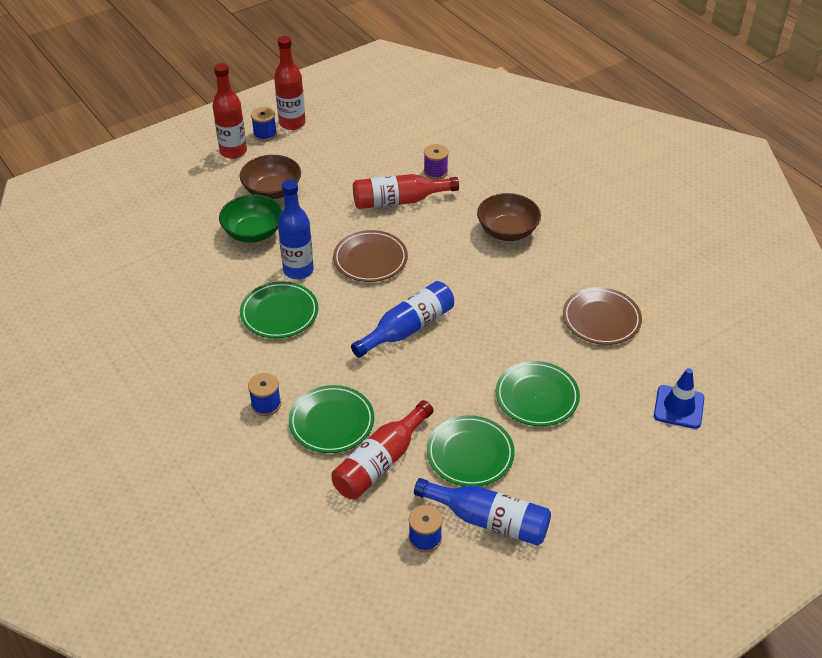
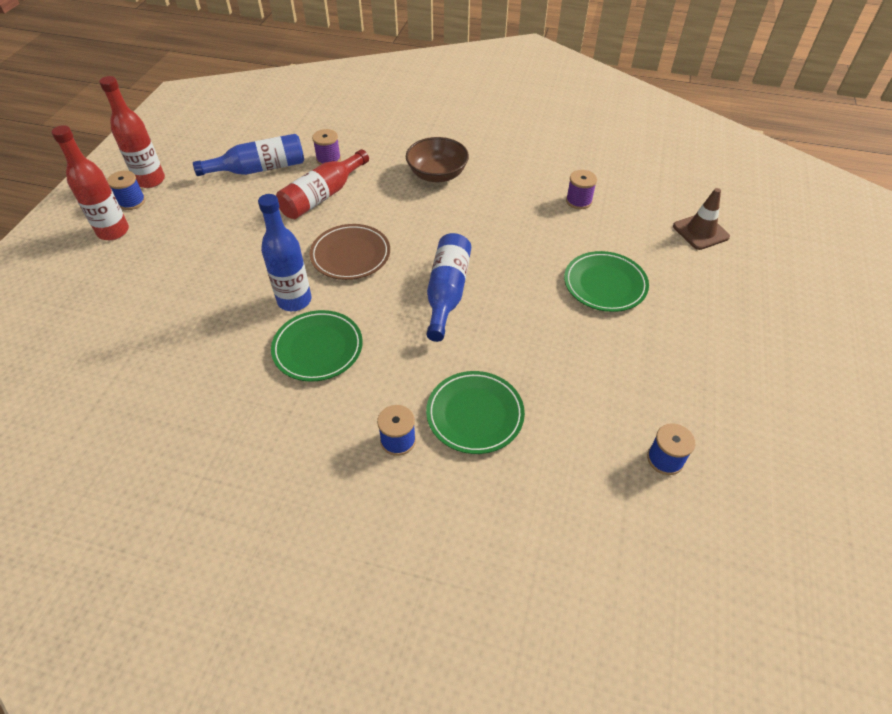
camera: 40 degrees left, 5 degrees up
green bowl [219,195,283,243] -> none
brown bowl [240,155,301,199] -> none
red bottle [331,400,433,500] -> none
blue bottle [414,478,551,546] -> blue bottle moved to [193,134,304,176]
green plate [427,415,515,486] -> none
brown plate [563,287,642,345] -> purple spool [566,170,597,209]
blue traffic cone [654,368,704,429] -> brown traffic cone [673,188,730,250]

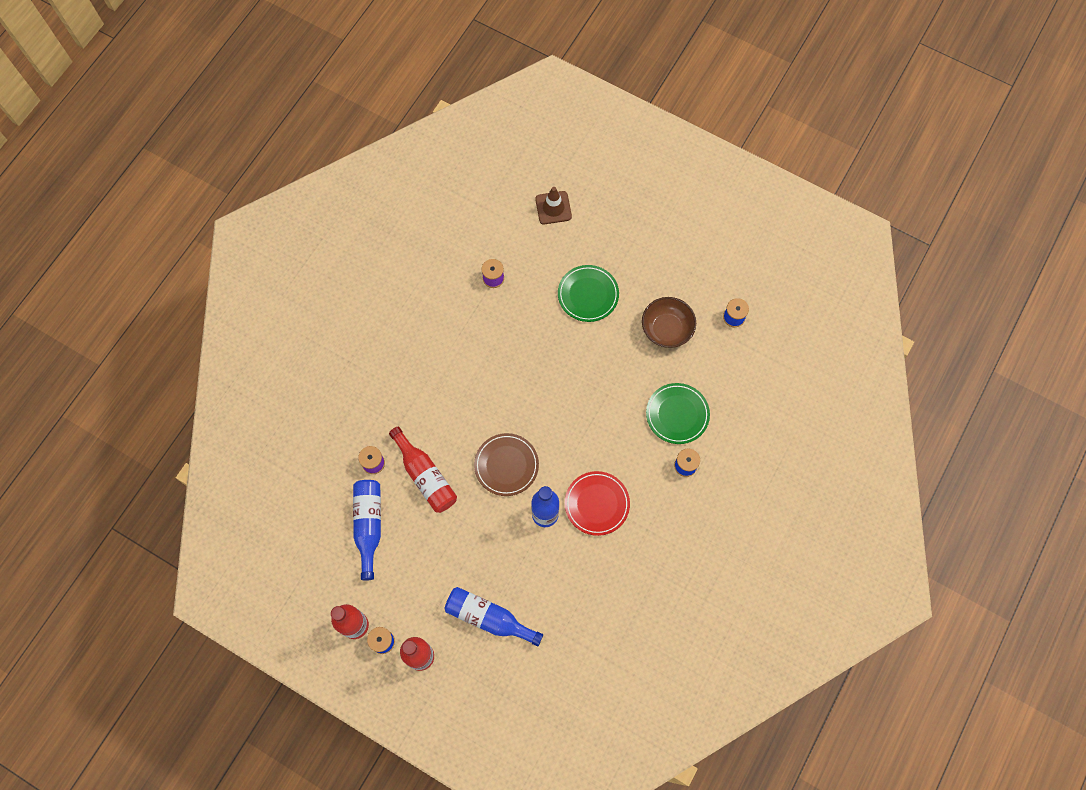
camera: 75 degrees left, 20 degrees up
green plate [271,310,363,382] -> red plate [565,471,630,536]
brown bowl [406,137,469,183] -> brown bowl moved to [642,297,696,348]
blue bottle [427,233,471,342] -> blue bottle moved to [444,587,543,647]

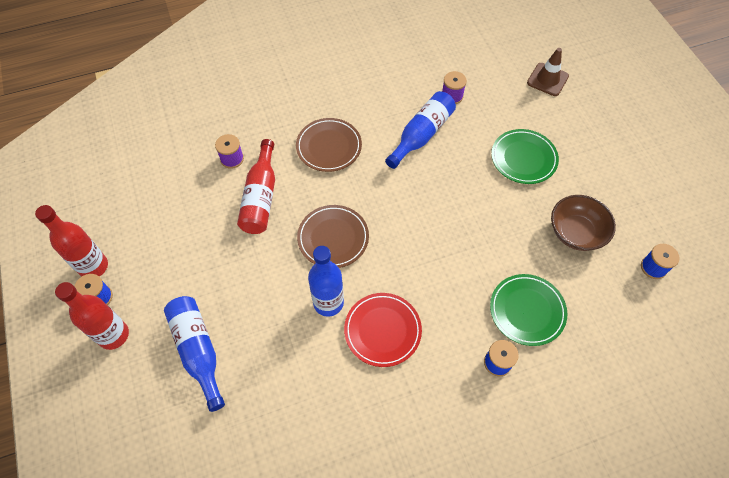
camera: 40 degrees right, 10 degrees down
blue bottle [353,480,381,580] -> blue bottle moved to [385,91,456,169]
none -> brown plate [296,118,362,172]

